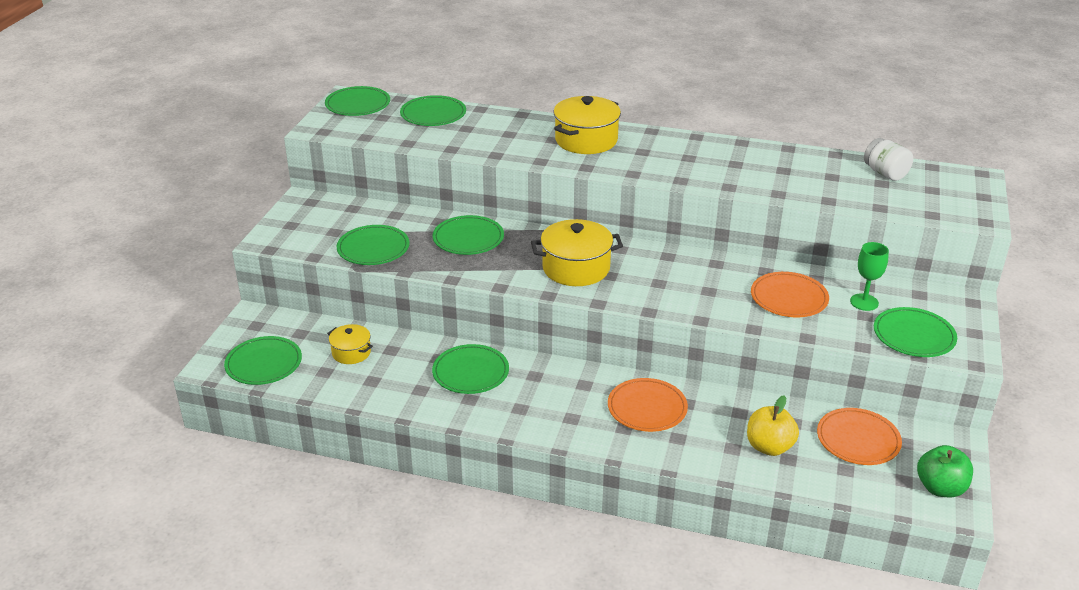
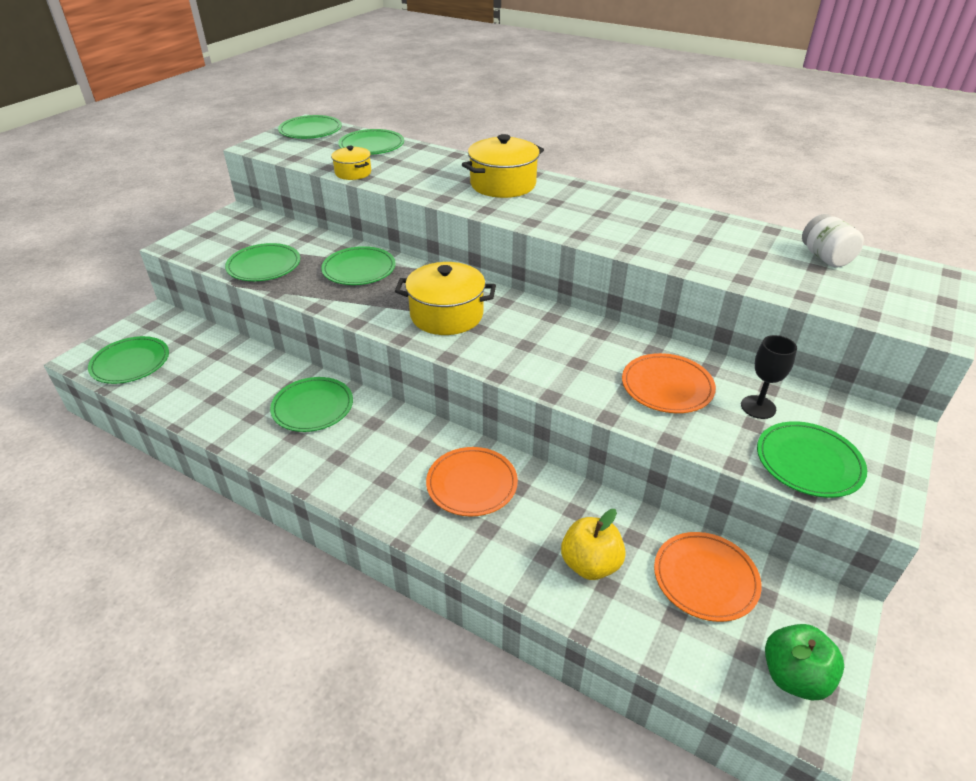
camera: 15 degrees right, 5 degrees up
yellow pot [327,324,373,364] -> yellow pot moved to [331,146,371,180]
green goblet [850,242,889,311] -> black goblet [741,335,797,419]

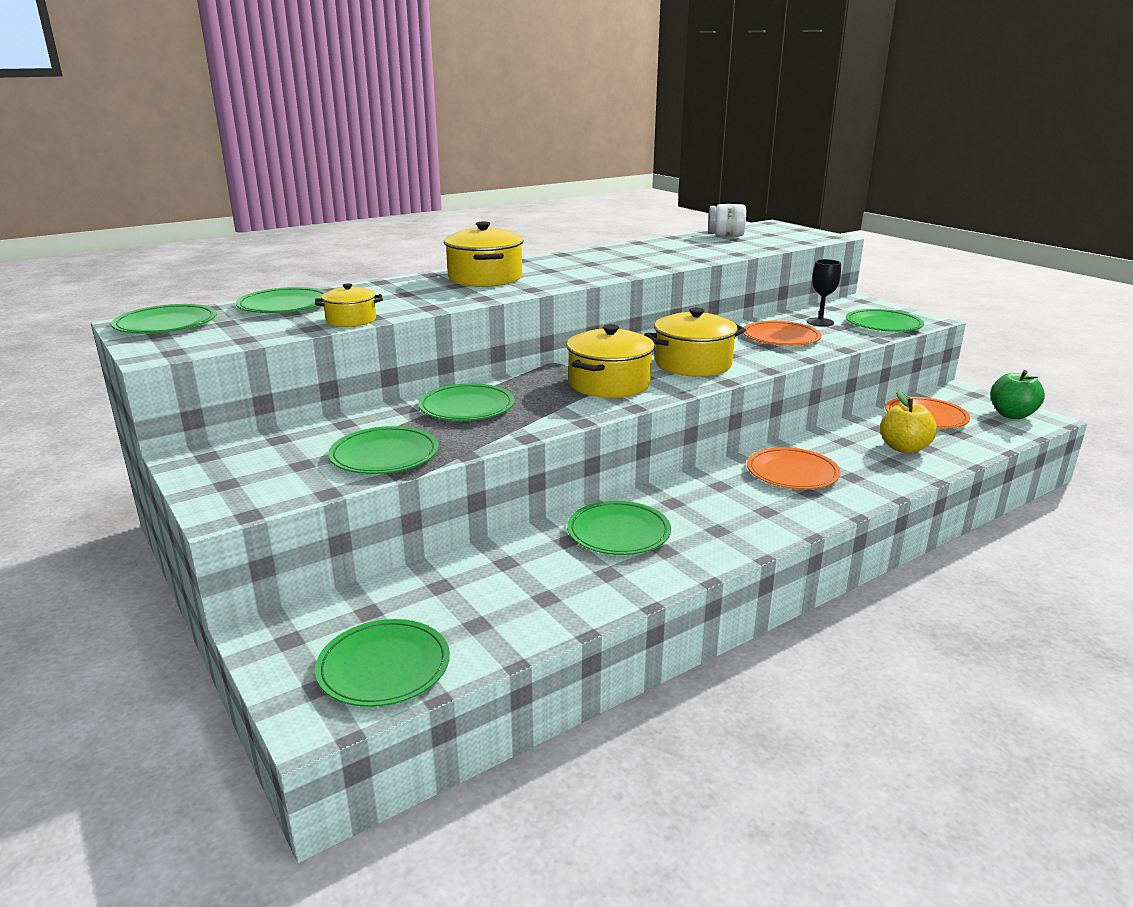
camera: 65 degrees left, 15 degrees down
none -> yellow pot [644,308,746,377]

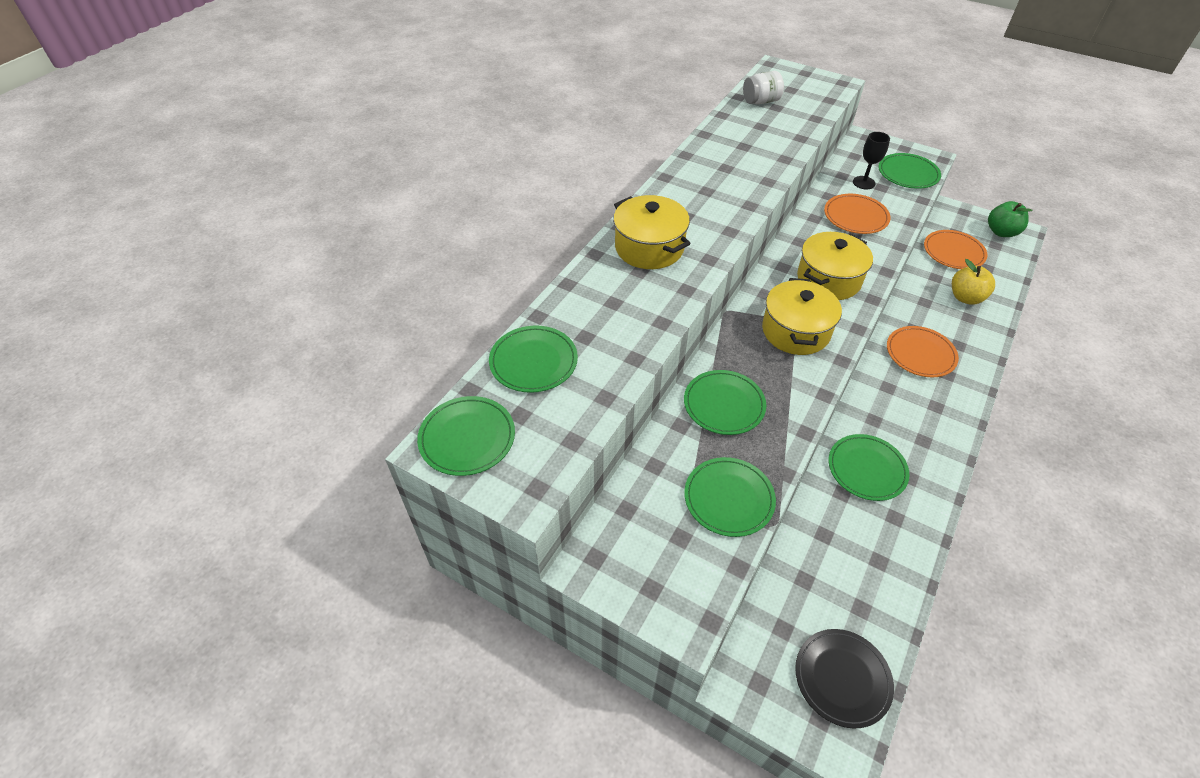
camera: 25 degrees left, 25 degrees up
yellow pot [315,283,383,327] -> none
green plate [315,619,450,707] -> black plate [795,629,894,729]

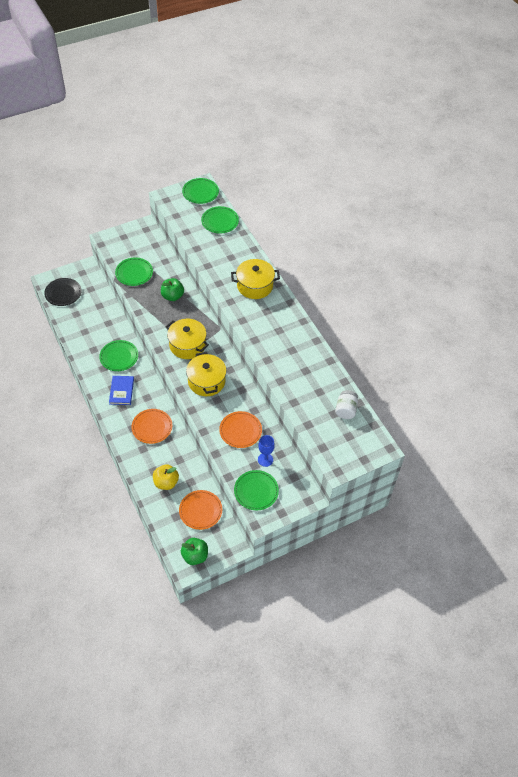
camera: 120 degrees right, 5 degrees up
green plate [684,370,766,435] -> green apple [161,278,184,301]
black goblet [853,132,890,189] -> blue goblet [258,435,275,467]
none -> blue book [109,376,134,405]

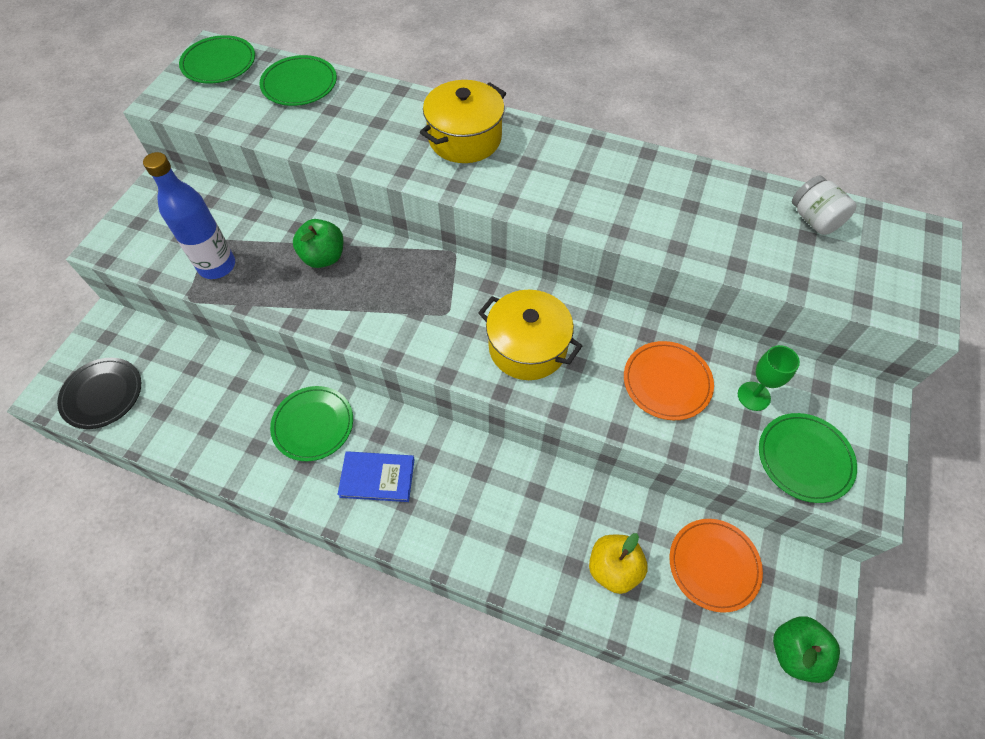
camera: 40 degrees left, 5 degrees up
blue book [109,376,134,405] -> blue book turned 45 degrees counterclockwise [337,451,415,502]
green plate [115,258,153,286] -> blue bottle [143,152,235,279]
orange plate [131,409,172,444] -> none
yellow pot [166,319,209,359] -> none
blue goblet [258,435,275,467] -> green goblet [738,345,800,411]

